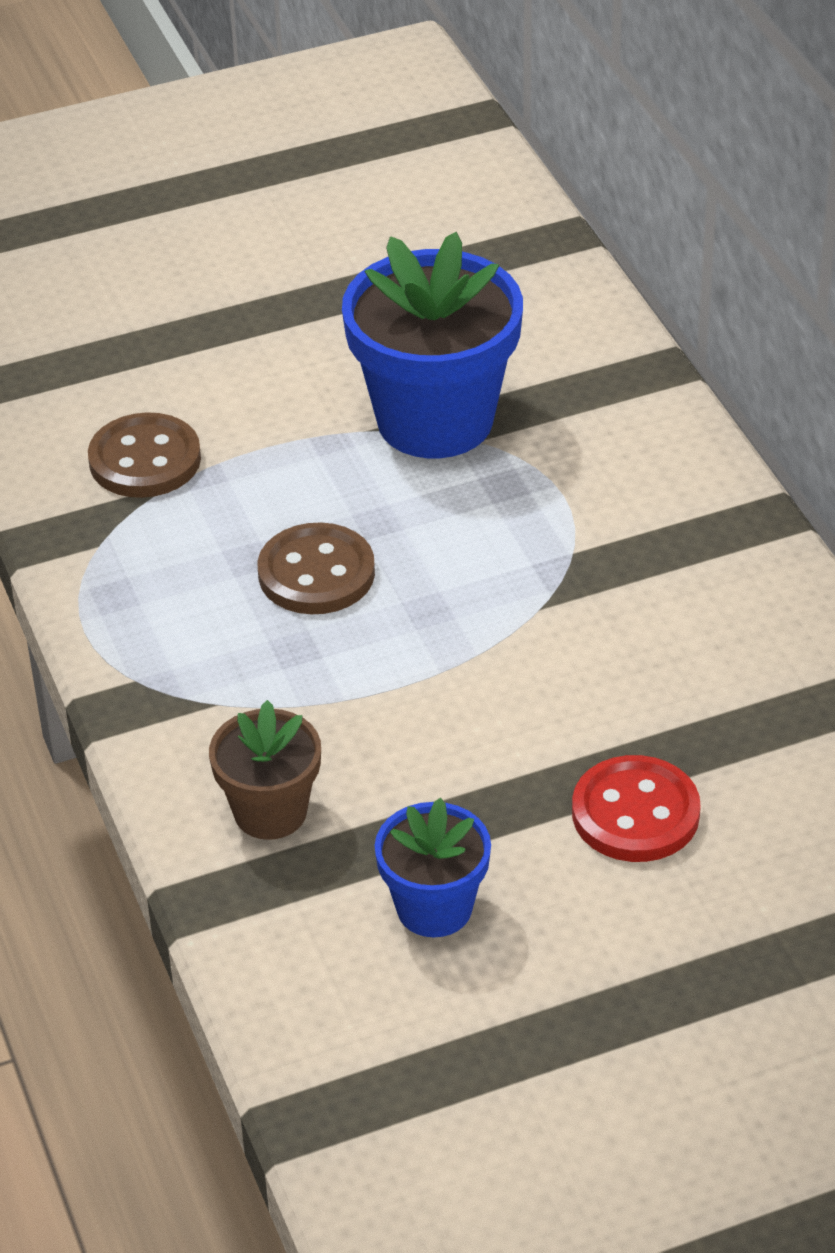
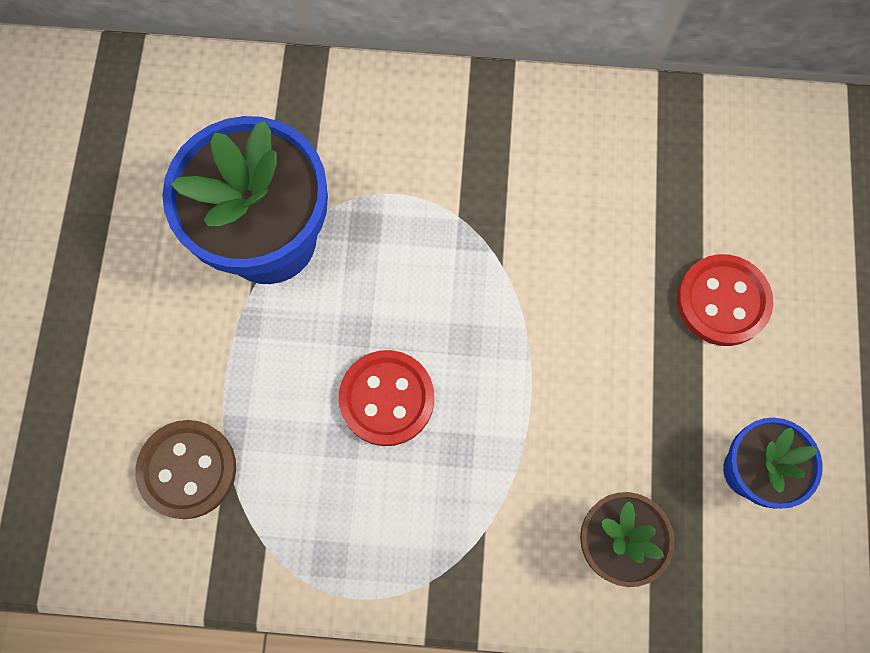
camera: 65 degrees left, 30 degrees up
brown button [258,522,375,614] -> red button [339,350,434,446]

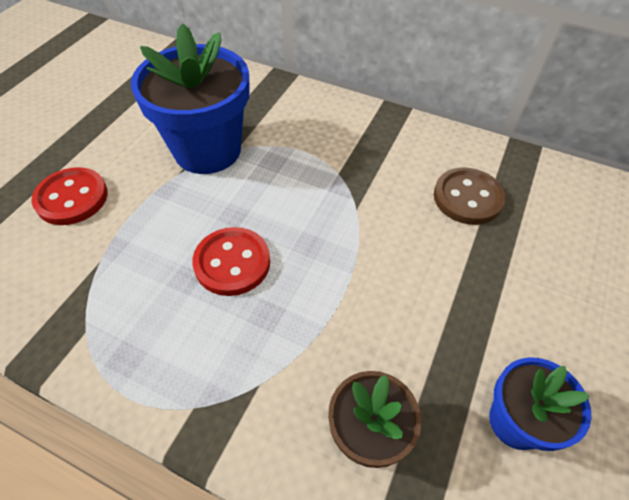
camera: 20 degrees right, 20 degrees down
brown button [135,420,236,519] -> brown button moved to [434,168,505,225]
red button [677,254,773,346] -> red button moved to [32,167,108,225]

